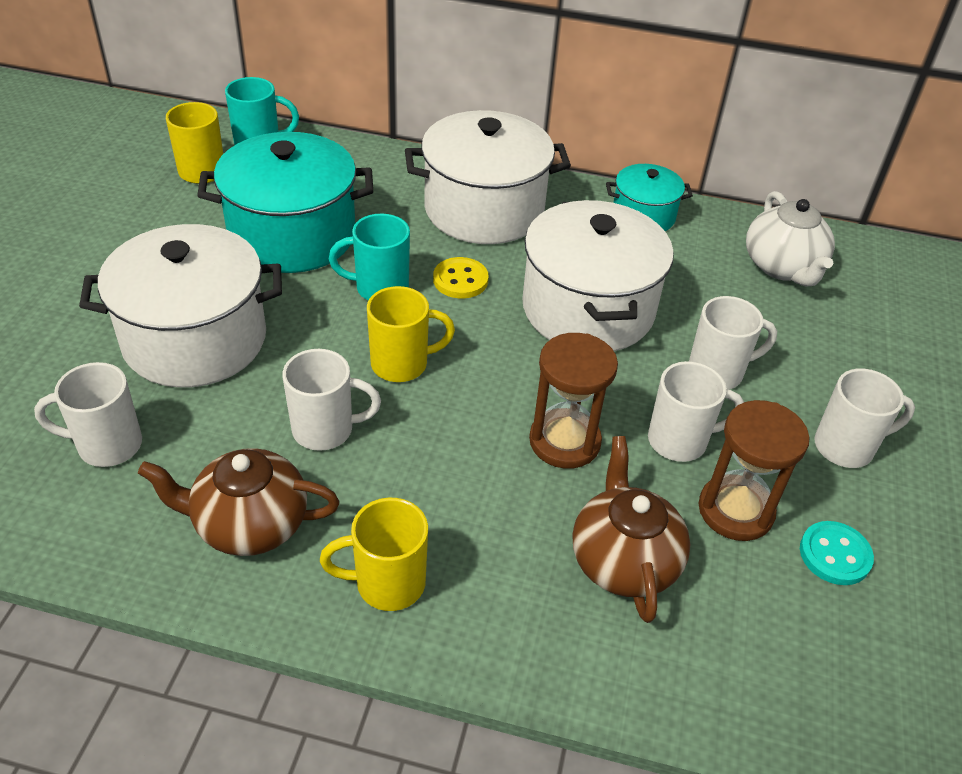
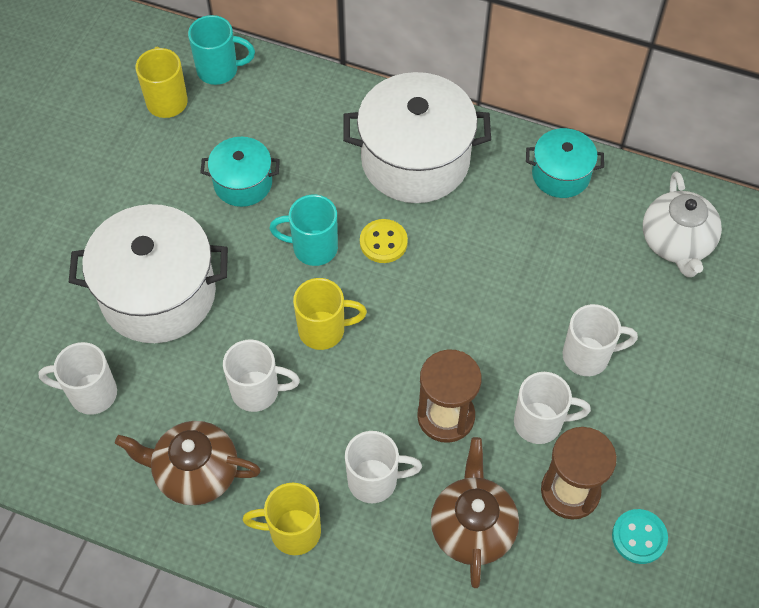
camera: 10 degrees right, 15 degrees up
turquoise pot [197,132,373,273] -> turquoise pot [200,137,280,207], size x0.54
white pot [522,200,674,351] -> none
white mug [814,368,915,468] -> white mug moved to [345,431,422,503]

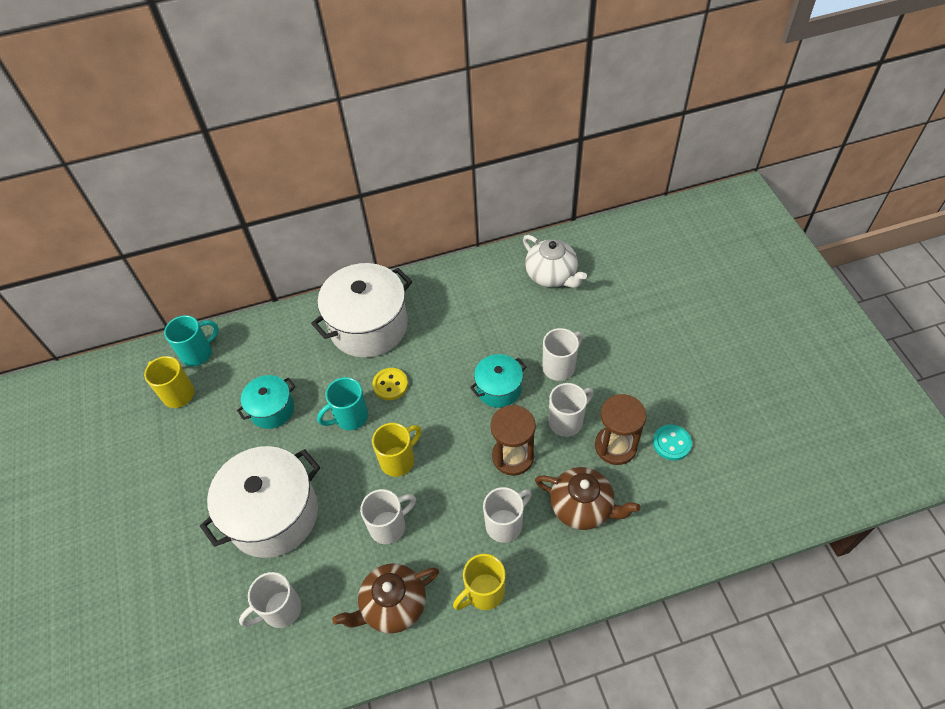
camera: 35 degrees left, 5 degrees down
brown teapot [431,437,519,588] -> brown teapot turned 150 degrees clockwise [535,467,640,530]
turquoise pot [526,128,604,198] -> turquoise pot moved to [470,354,526,408]

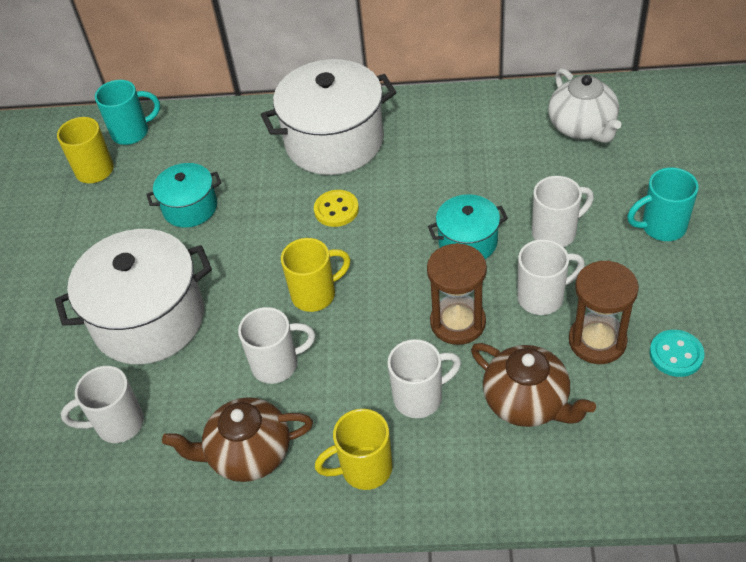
camera: 20 degrees right, 5 degrees down
turquoise mug [317,377,368,430] -> turquoise mug moved to [627,167,699,241]

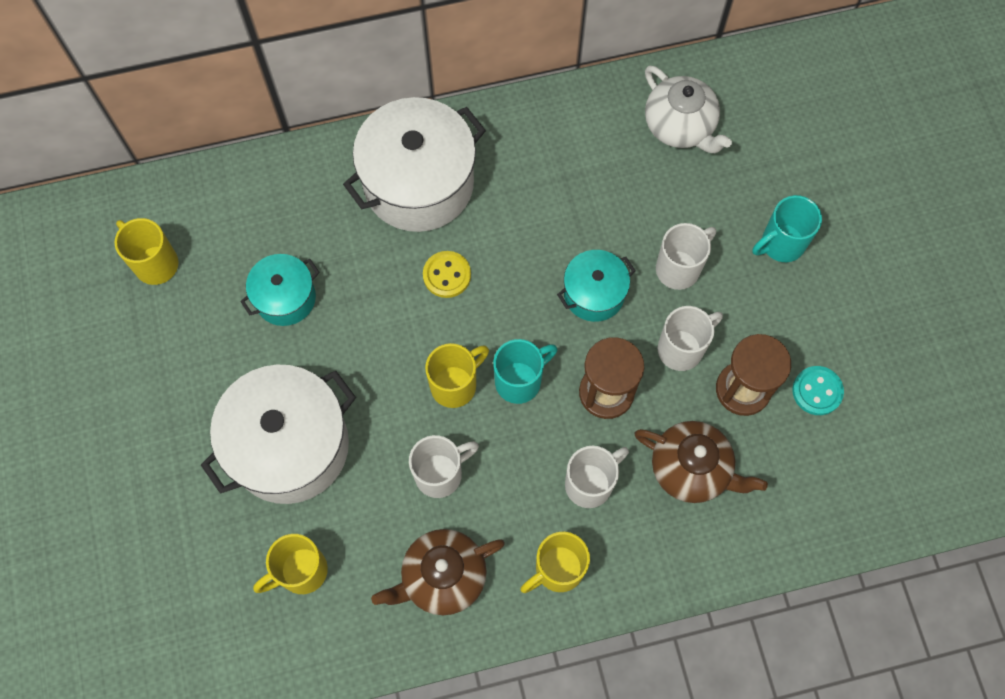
camera: 20 degrees left, 20 degrees up
white mug [61,366,144,443] -> yellow mug [253,534,328,594]
turquoise mug [95,80,160,145] -> turquoise mug moved to [493,339,557,404]

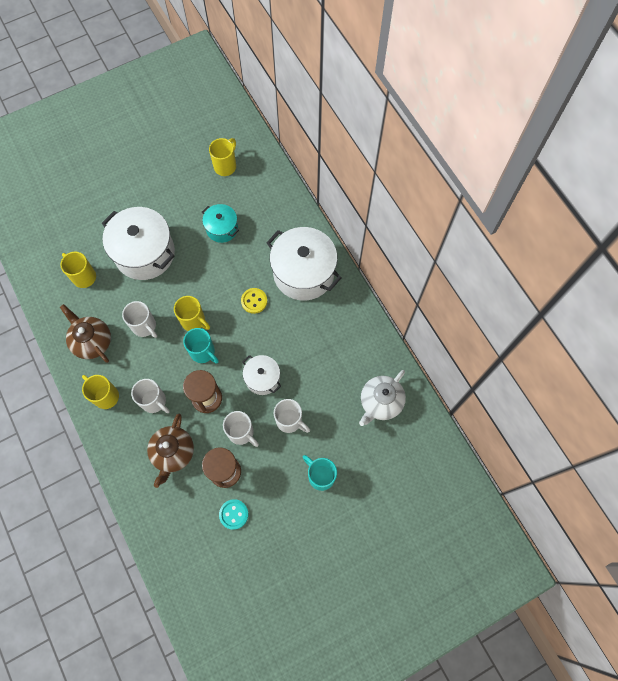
camera: 75 degrees right, 0 degrees up
turquoise pot [557,250,636,322] -> white pot [242,355,281,395]

